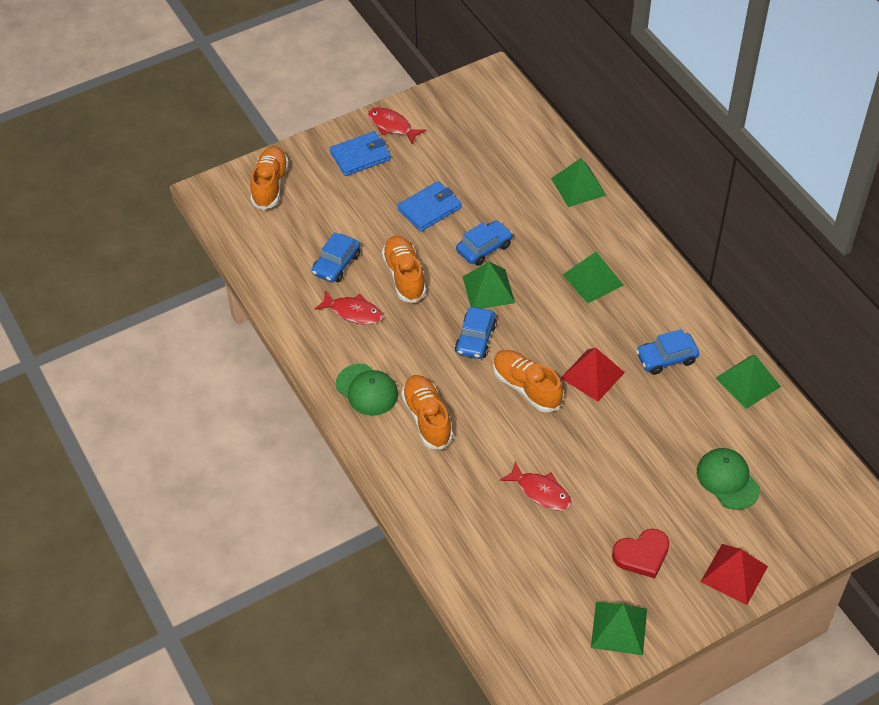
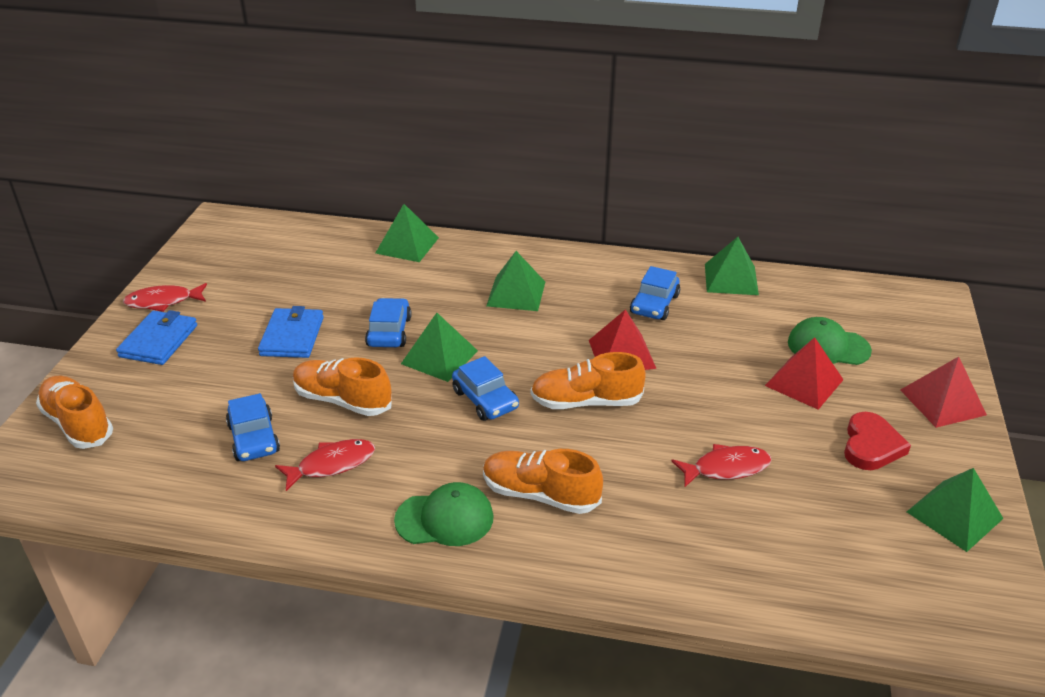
camera: 50 degrees left, 15 degrees down
none -> red pyramid [765,337,844,410]

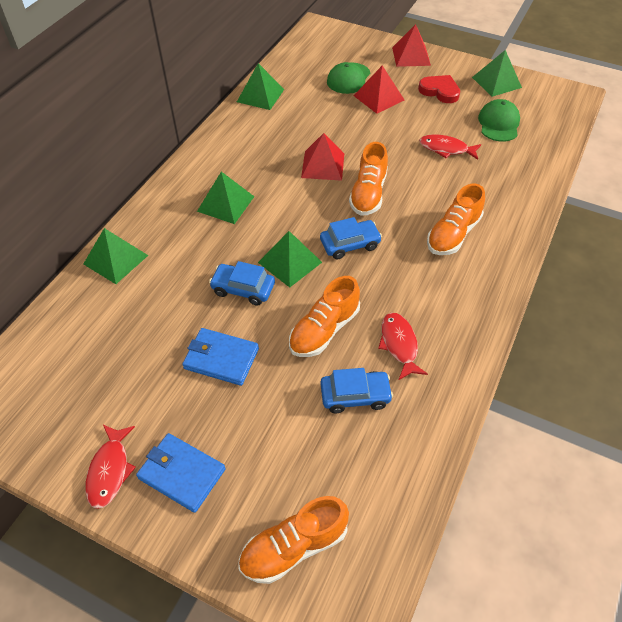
camera: 75 degrees left, 15 degrees up
green cap [394,482,494,546] -> green cap moved to [478,99,520,142]
blue car [630,266,680,320] -> none
red fish [671,444,772,487] -> red fish turned 75 degrees counterclockwise [419,135,481,160]

